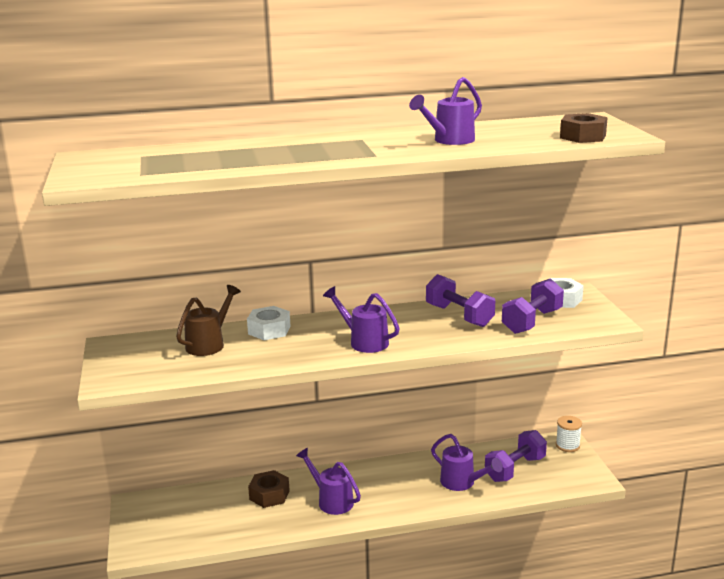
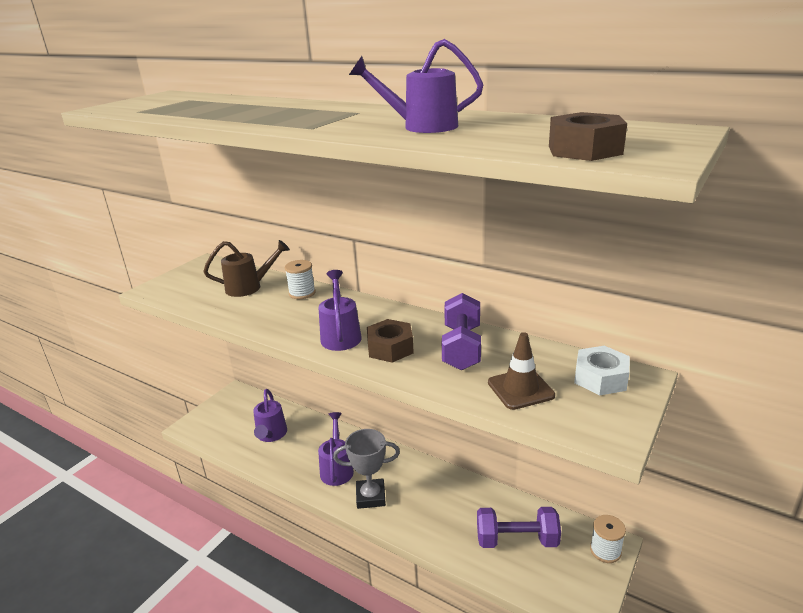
camera: 45 degrees right, 5 degrees up
white nut [247,306,291,340] -> white spool [285,260,316,299]
brown nut [248,470,290,508] -> brown nut moved to [367,319,414,363]
purple watering can [431,434,503,491] -> purple watering can moved to [253,389,287,442]
purple dumbbell [502,278,564,334] -> brown traffic cone [488,332,555,410]
none -> grey trophy [333,429,400,509]

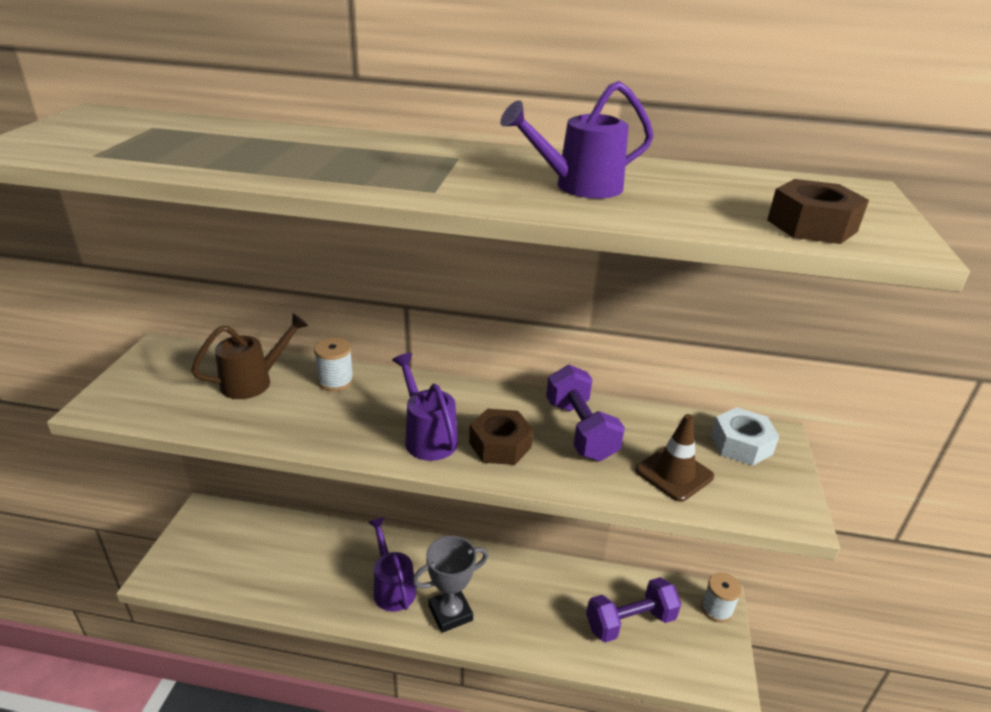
camera: 25 degrees left, 5 degrees up
purple watering can [253,389,287,442] -> none

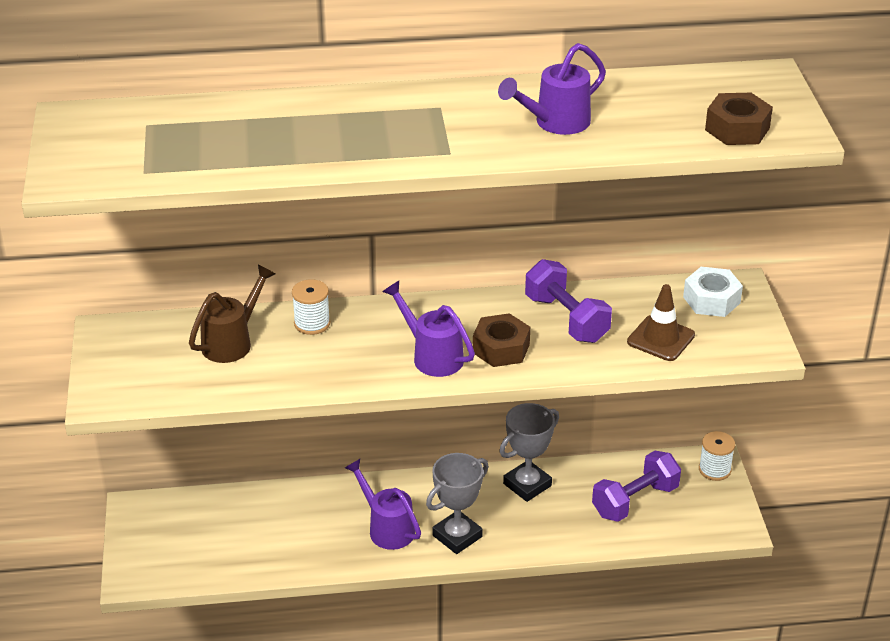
camera: 15 degrees left, 5 degrees up
none -> grey trophy [499,403,559,502]

